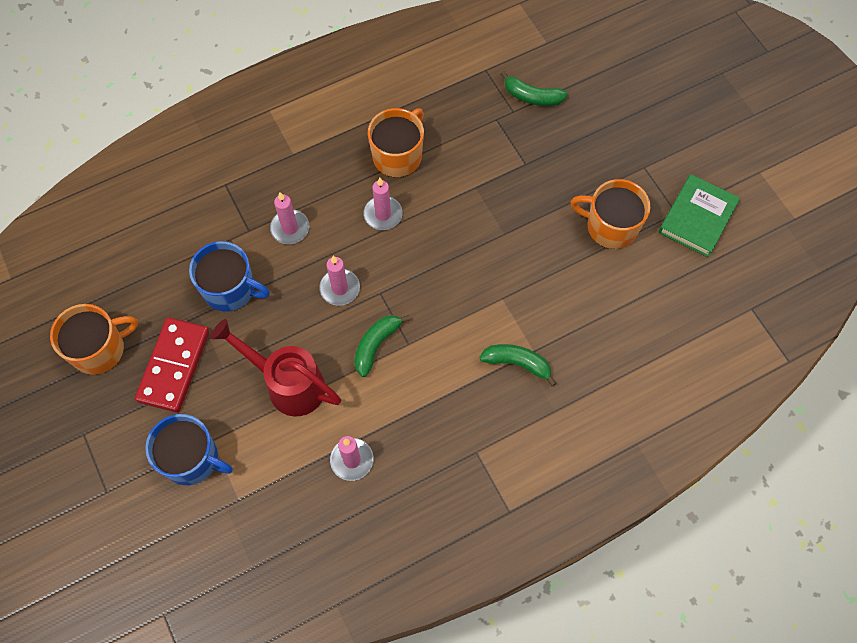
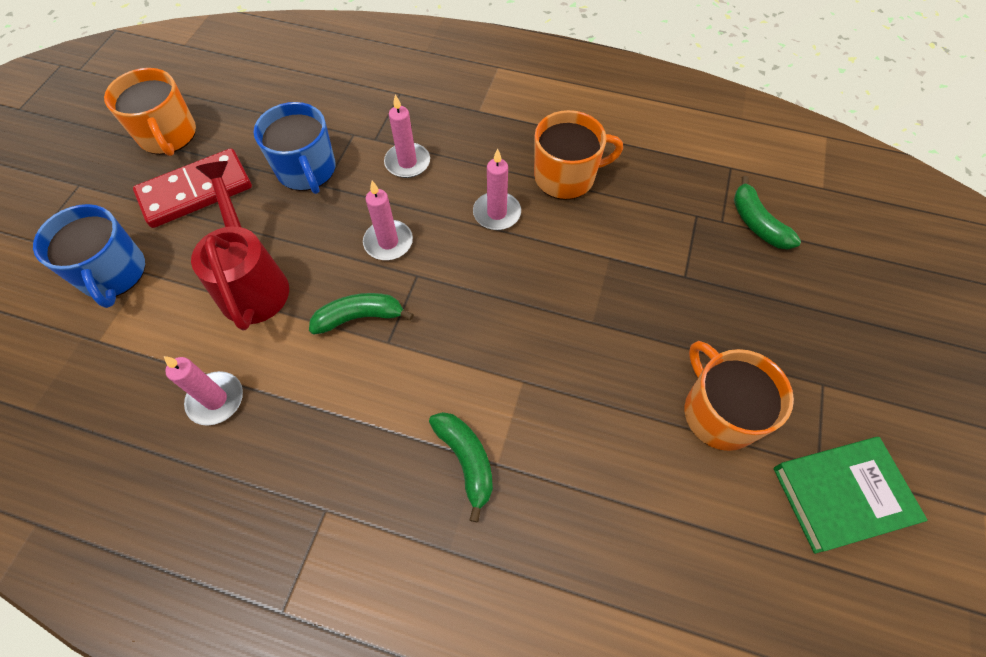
camera: 45 degrees right, 5 degrees down
orange mug [50,304,138,375] -> orange mug turned 45 degrees clockwise [104,68,196,156]

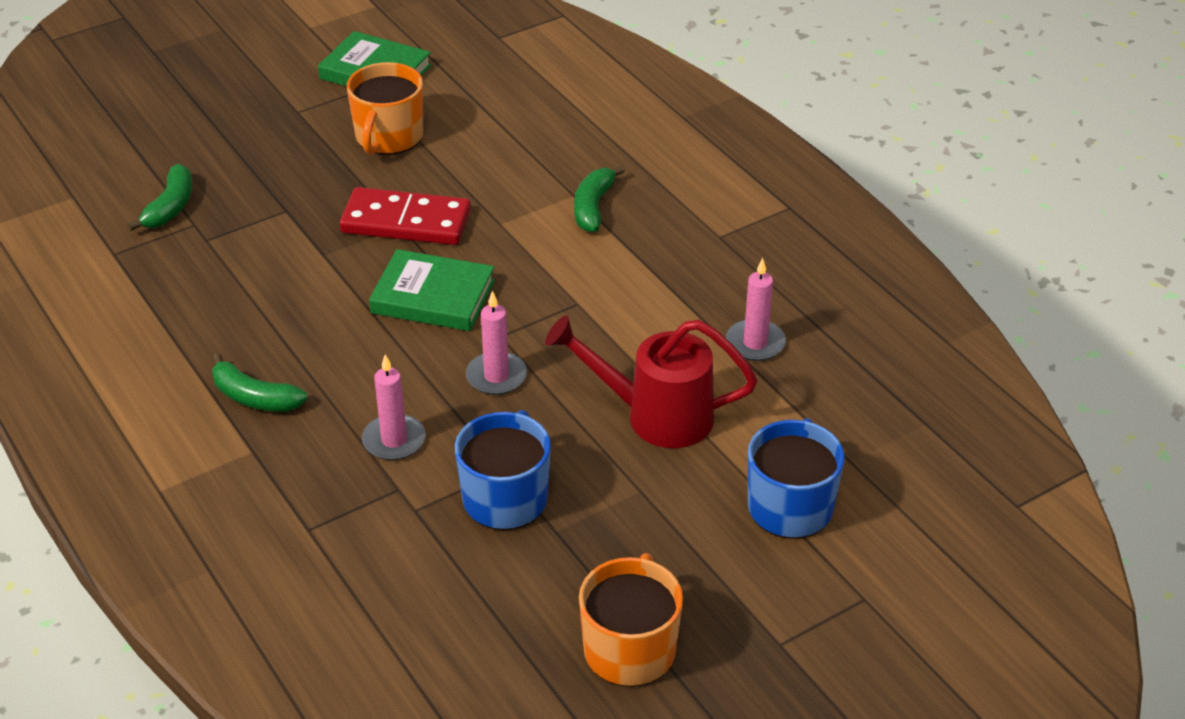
camera: 140 degrees left, 20 degrees down
red domino [133,148,252,228] -> red domino moved to [340,187,471,245]
red watering can [191,161,289,331] -> red watering can turned 75 degrees clockwise [545,315,757,448]
green banana [309,293,414,335] -> green banana moved to [212,353,308,412]
pink candle [473,149,521,230] -> none
orange mug [534,110,623,200] -> none
none -> green book [369,249,495,331]

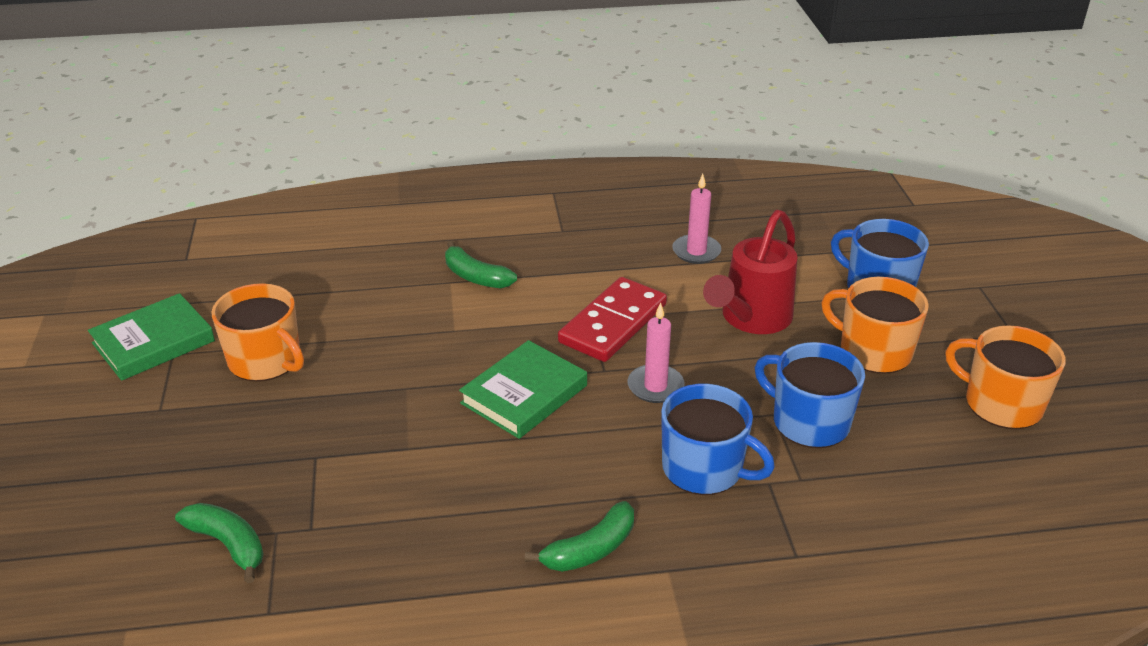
camera: 65 degrees left, 5 degrees down
red domino [340,187,471,245] -> red domino moved to [558,277,667,362]
pink candle [362,354,426,460] -> blue mug [661,384,775,495]
none -> orange mug [821,277,929,374]

